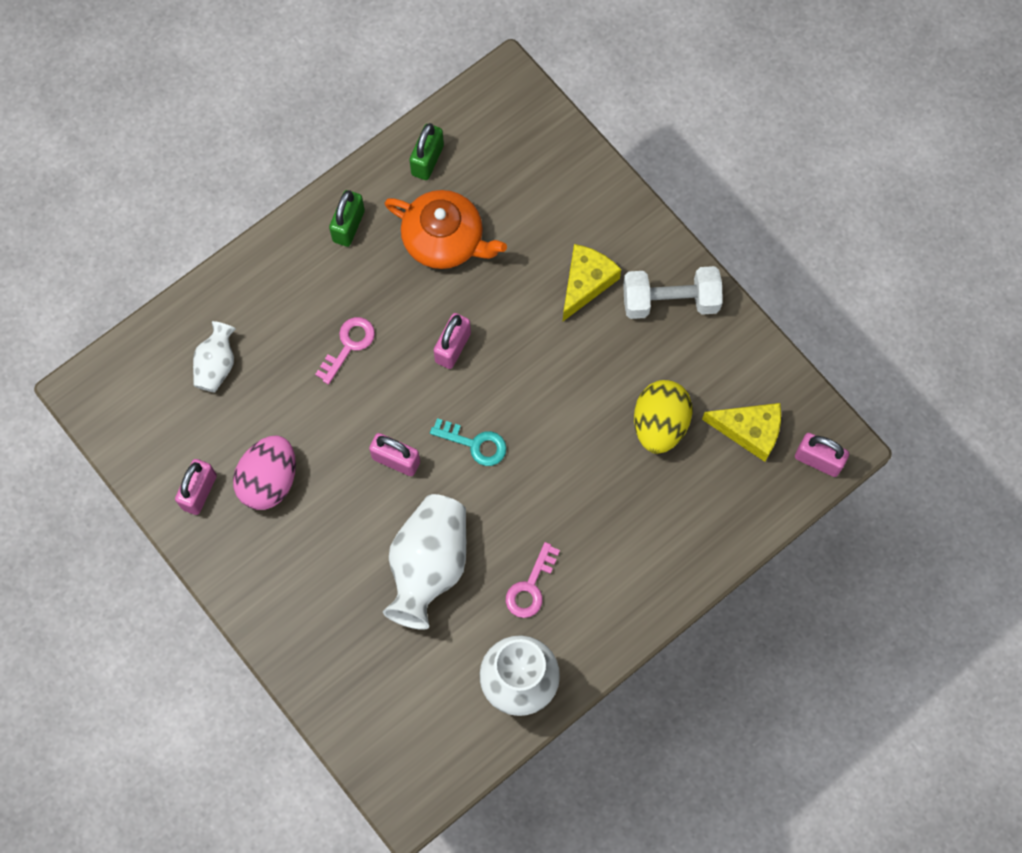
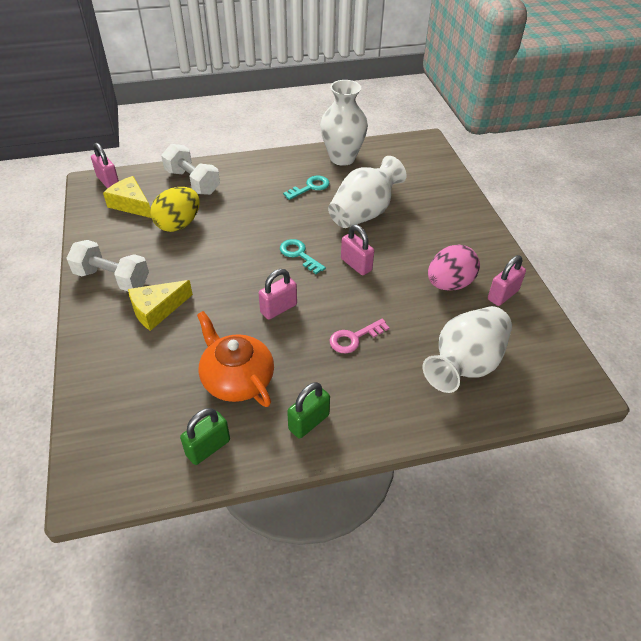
camera: 155 degrees left, 25 degrees down
white vase [193,321,236,392] -> white vase [423,306,512,393], size x1.83
pink key [506,542,560,618] -> turquoise key [283,176,329,200]
none -> white dumbbell [161,144,220,195]

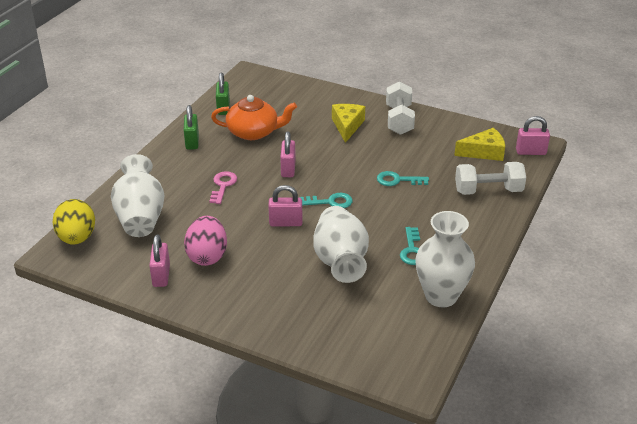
camera: 130 degrees right, 10 degrees down
white dumbbell [66,240,149,292] -> white dumbbell turned 60 degrees counterclockwise [386,81,415,135]
yellow egg [150,187,200,232] -> yellow egg moved to [52,199,95,244]
none -> turquoise key [377,171,429,186]

